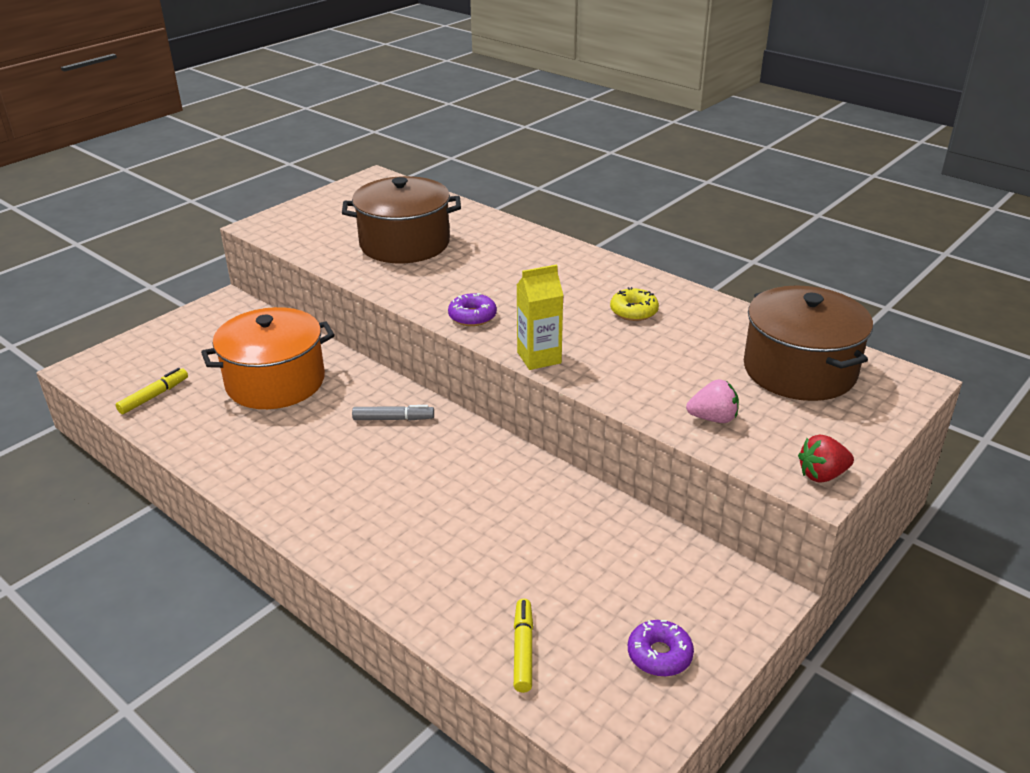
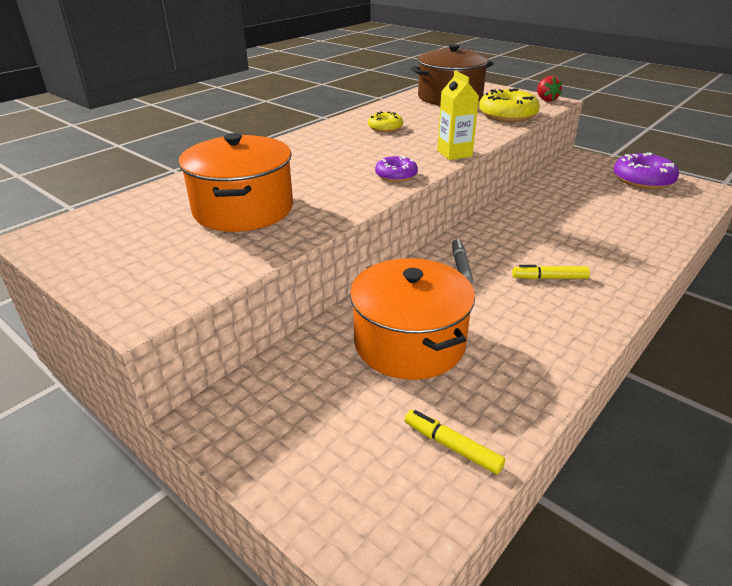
camera: 90 degrees left, 0 degrees up
brown pot [342,176,461,263] -> orange pot [178,133,293,232]
yellow marker [514,599,533,693] -> yellow marker moved to [512,265,590,279]
purple donut [628,620,694,677] -> purple donut [614,152,679,189], size x1.75
pink strawberry [686,379,739,423] -> yellow donut [479,88,540,122]

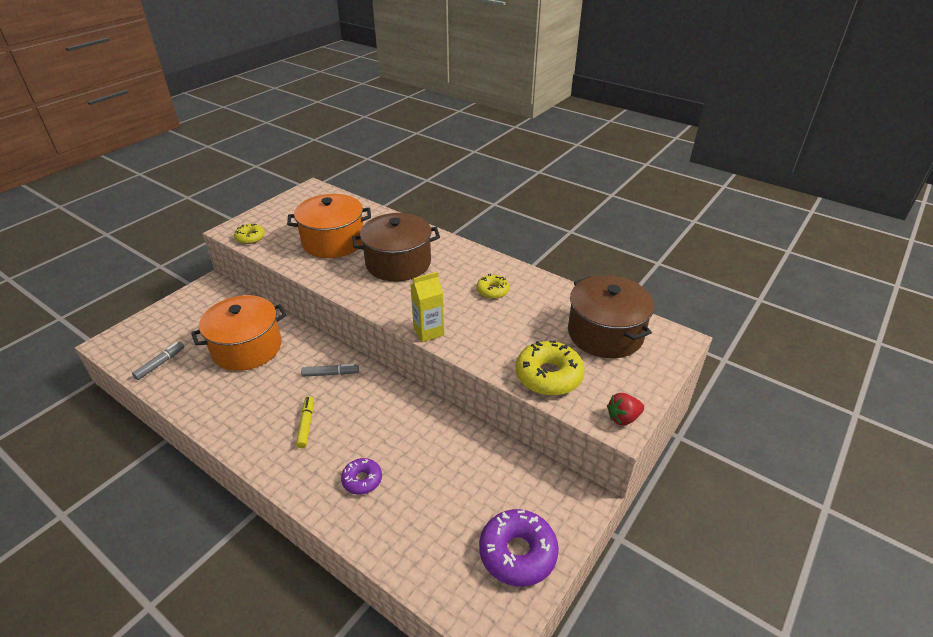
camera: 85 degrees right, 5 degrees up
purple donut [375,155,418,182] -> purple donut moved to [341,458,382,495]
yellow marker [405,410,505,474] -> grey marker [132,342,184,380]
none -> yellow donut [234,223,265,244]
none -> brown pot [352,213,440,282]

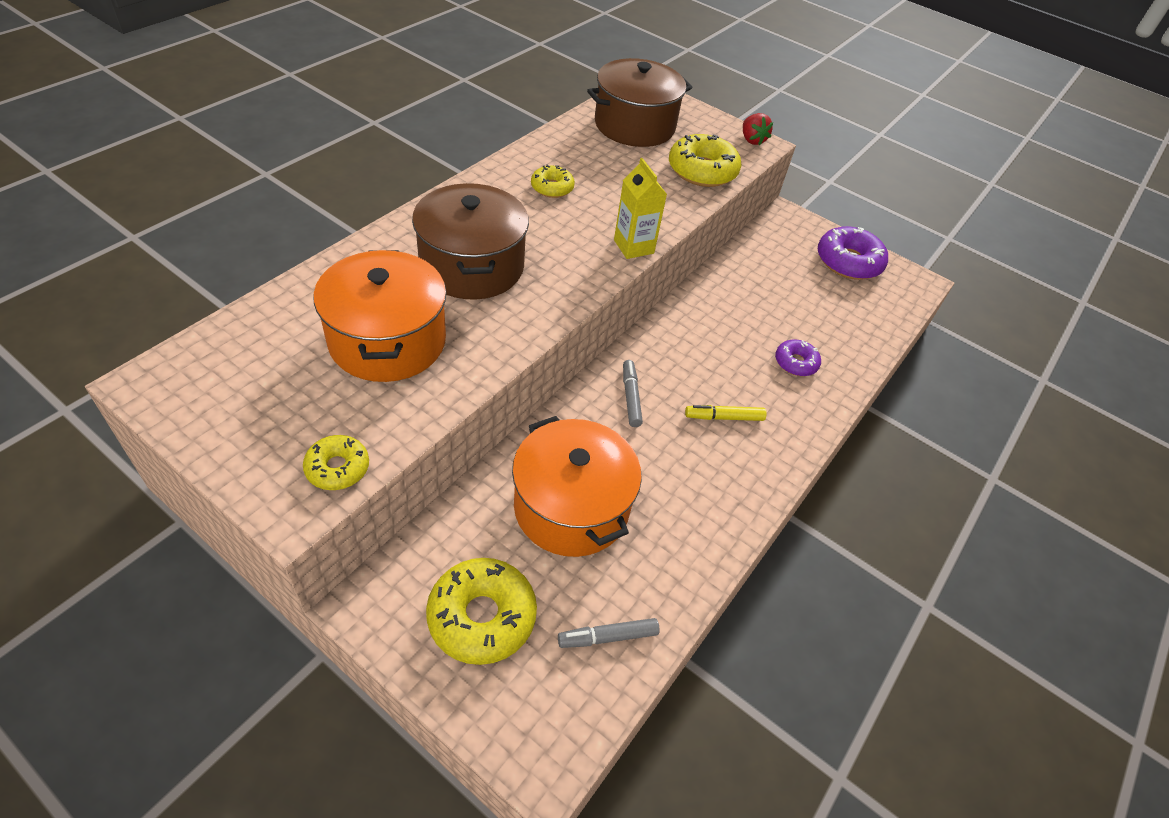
camera: 95 degrees left, 10 degrees up
grey marker [132,342,184,380] -> grey marker turned 45 degrees counterclockwise [558,618,660,648]
none -> yellow donut [426,558,537,665]

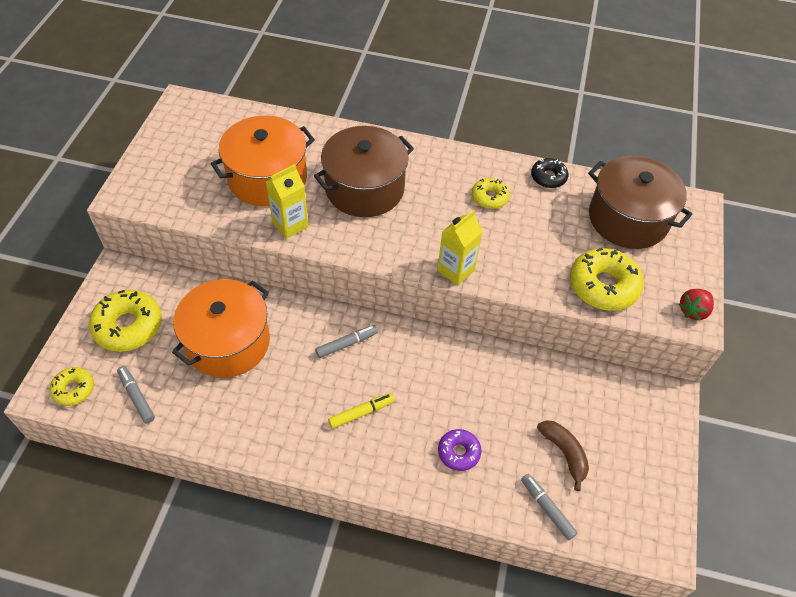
camera: 70 degrees right, 5 degrees up
yellow donut [303,435,369,490] -> yellow donut moved to [50,367,94,406]
yellow marker [685,405,767,421] -> yellow marker turned 90 degrees clockwise [328,393,395,429]
purple donut [818,226,888,280] -> none
none -> yellow carton [266,164,308,239]
none -> grey marker [521,474,577,540]
none -> black donut [531,158,568,188]
none -> brown banana [537,420,589,491]

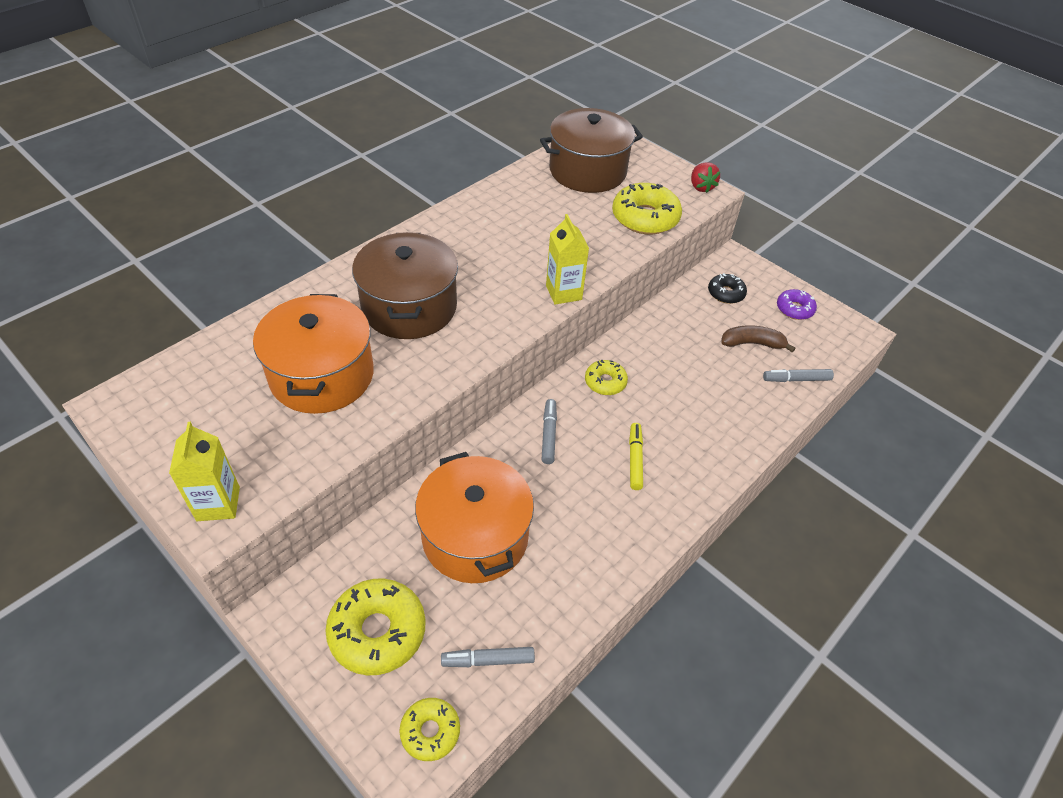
camera: 60 degrees left, 5 degrees down
yellow carton [266,164,308,239] -> yellow carton moved to [169,422,240,521]
purple donut [438,429,481,471] -> purple donut moved to [777,289,817,320]
yellow donut [472,178,510,209] -> yellow donut moved to [585,360,628,395]
black donut [531,158,568,188] -> black donut moved to [708,273,747,304]

